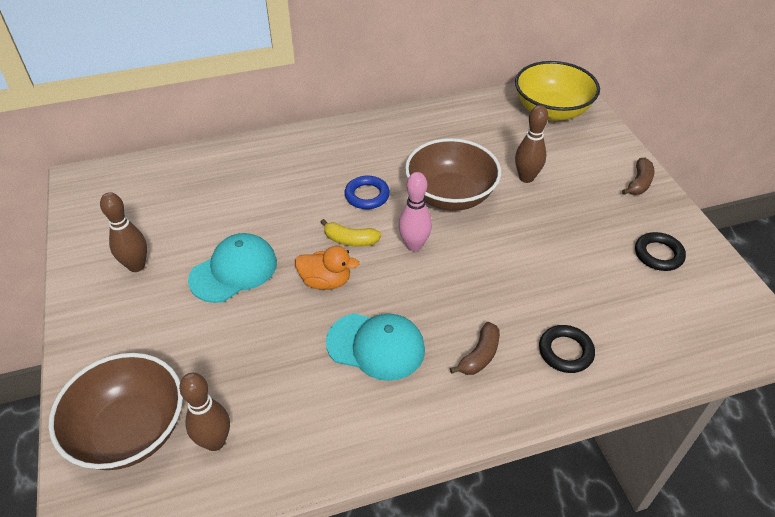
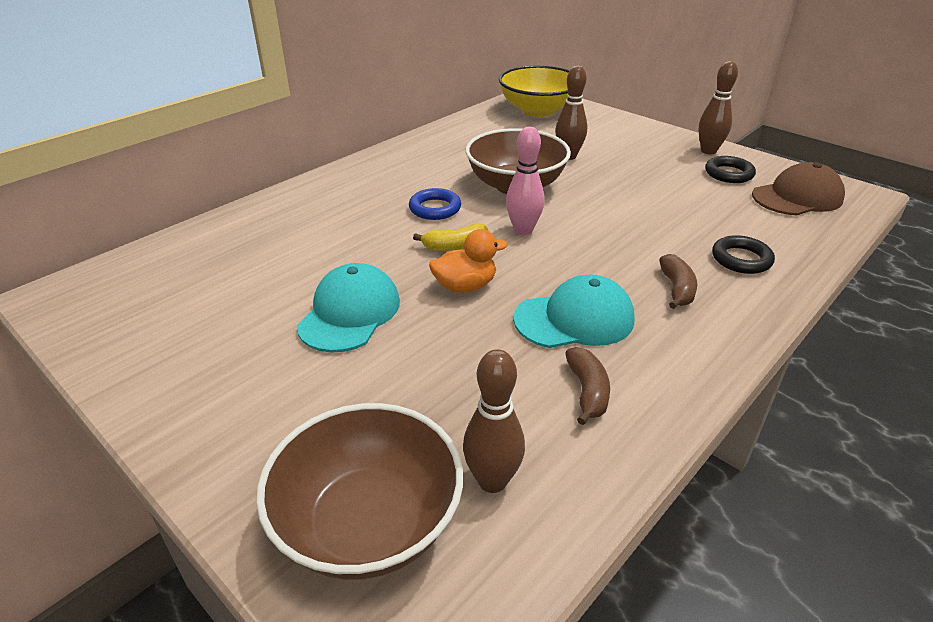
camera: 30 degrees left, 10 degrees down
brown bowling pin [100,192,147,272] -> brown bowling pin moved to [698,61,738,154]
brown banana [622,158,654,195] -> brown banana moved to [565,347,610,425]
none -> brown cap [752,162,845,215]

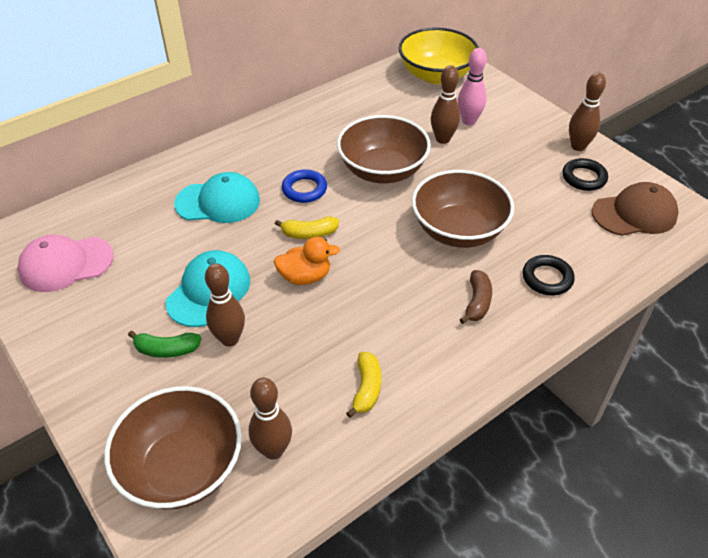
camera: 10 degrees right, 10 degrees up
pink bowling pin [506,127,545,235] -> pink bowling pin moved to [458,48,487,125]
turquoise cap [513,275,634,348] -> turquoise cap moved to [174,172,260,223]
brown banana [565,347,610,425] -> yellow banana [346,352,381,418]
none -> pink cap [17,234,114,292]
none -> green banana [128,331,202,358]
none -> brown bowling pin [205,263,245,347]
none -> brown bowl [412,170,514,248]

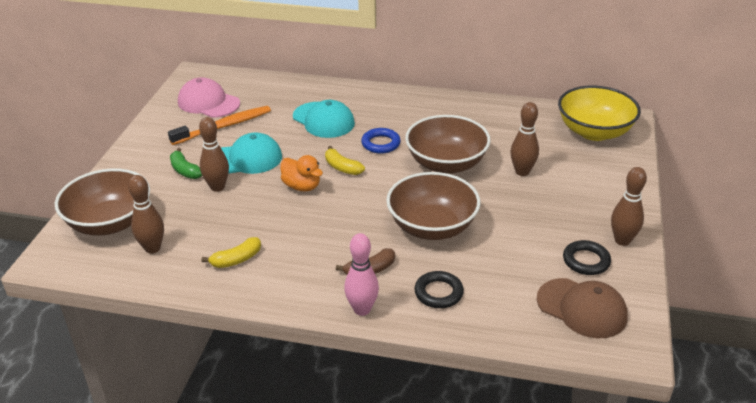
camera: 50 degrees right, 10 degrees down
pink bowling pin [458,48,487,125] -> pink bowling pin moved to [344,233,379,316]
none -> orange toothbrush [168,106,271,145]

